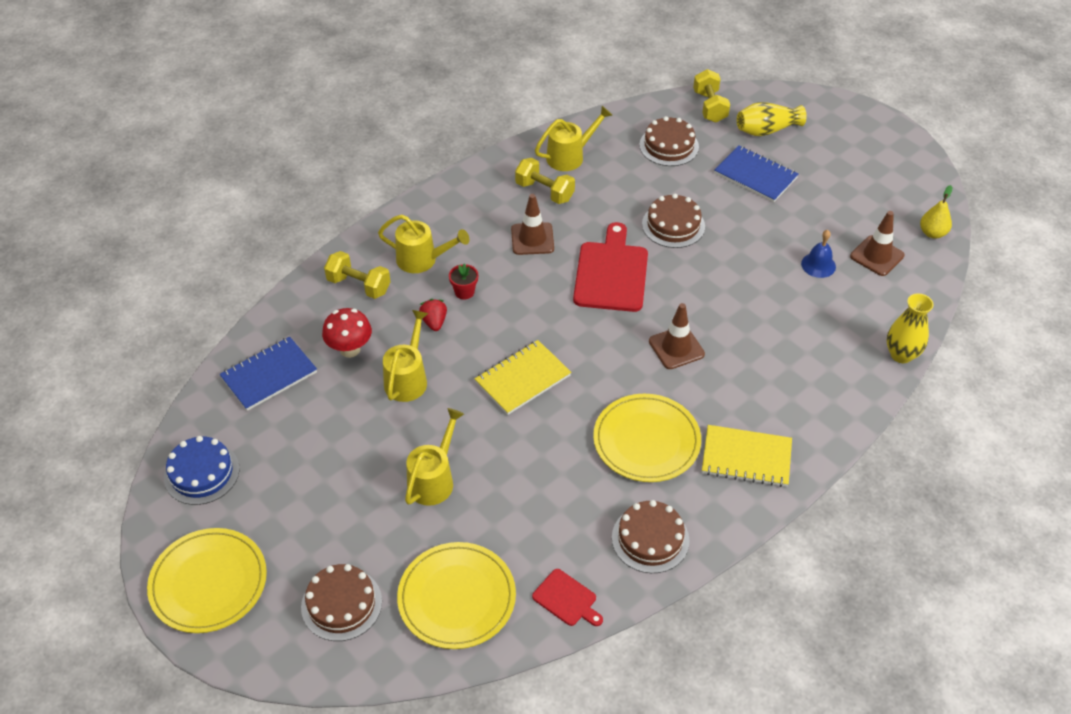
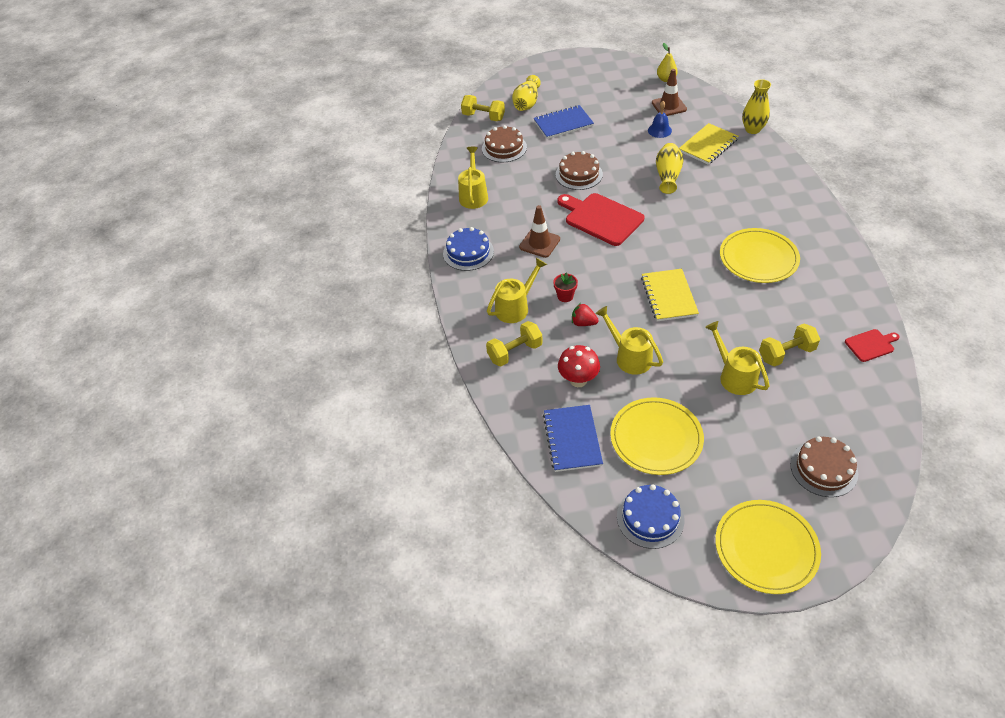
camera: 55 degrees left, 0 degrees up
yellow plate [397,542,516,649] -> yellow plate moved to [610,397,704,475]
yellow dumbbell [515,158,575,204] -> yellow dumbbell moved to [759,323,820,367]
brown cake [612,500,689,573] -> none
brown traffic cone [649,303,705,369] -> none
yellow notebook [702,425,792,487] -> yellow notebook moved to [679,123,739,165]
none -> blue cake [443,227,494,271]
none -> yellow vase [656,143,683,194]

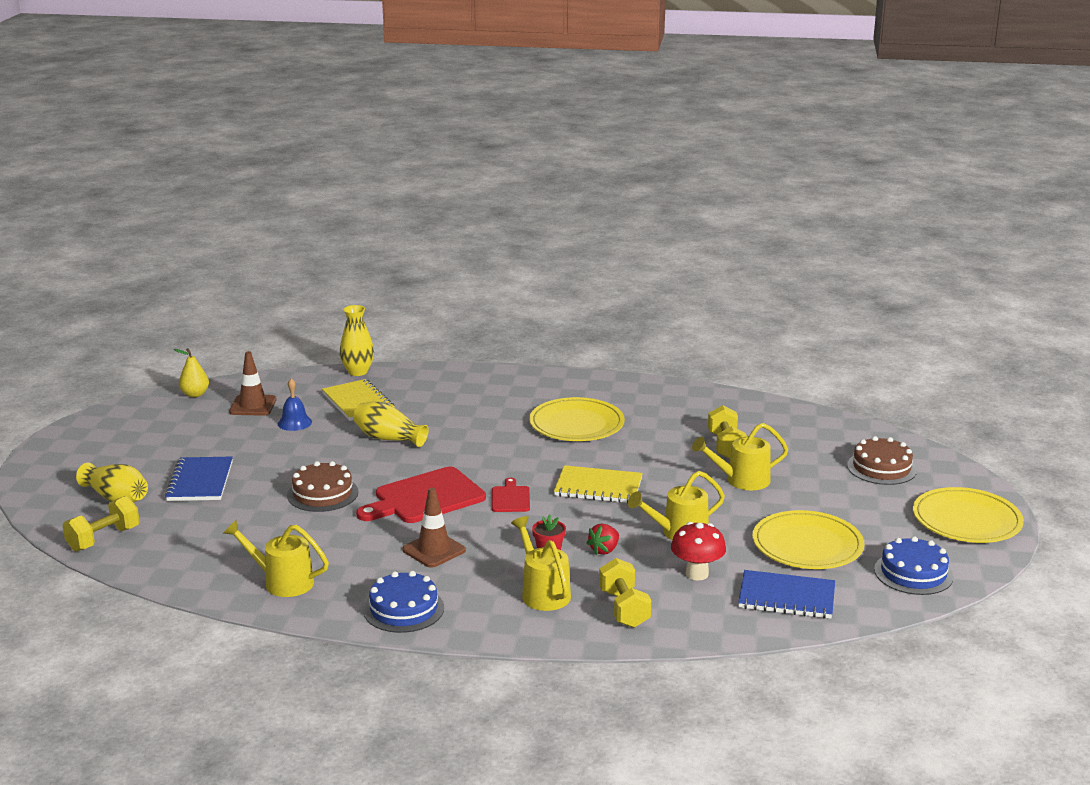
camera: 75 degrees left, 25 degrees down
brown cake [482,125,527,162] -> none
red cutting board [845,329,899,362] -> red cutting board moved to [492,478,530,512]

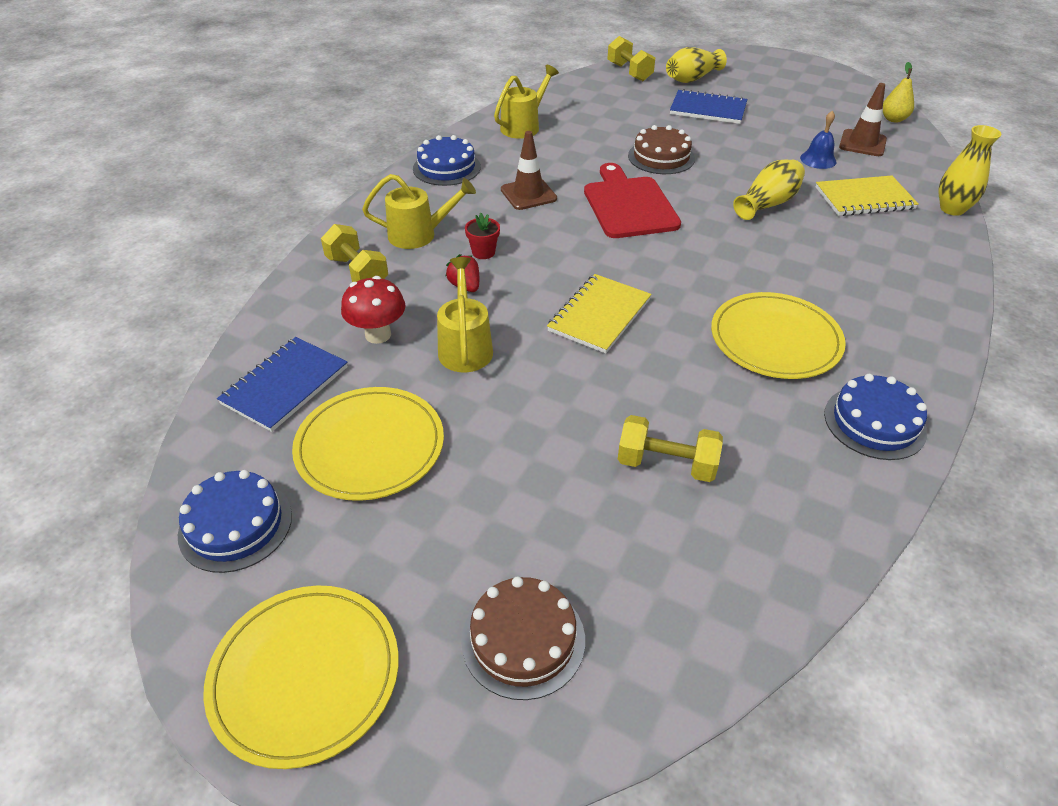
camera: 110 degrees right, 20 degrees up
red cutting board [492,478,530,512] -> none
yellow dumbbell [599,558,651,628] -> yellow dumbbell turned 45 degrees clockwise [321,224,388,282]
yellow watering can [692,423,788,490] -> none
none -> blue cake [824,374,927,460]

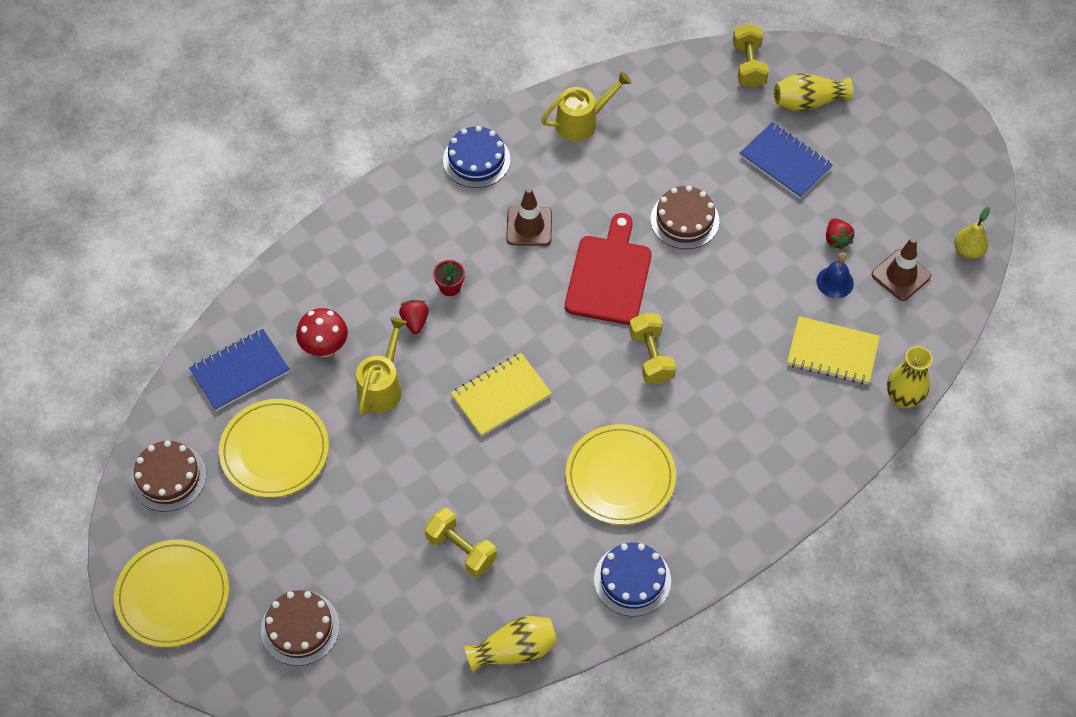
camera: 25 degrees right, 15 degrees up
blue cake [178,470,292,573] -> brown cake [131,440,206,512]
yellow dumbbell [321,224,388,282] -> yellow dumbbell moved to [629,313,676,384]
yellow watering can [362,174,476,249] -> none
yellow vase [733,160,805,220] -> yellow vase moved to [464,616,558,672]
none -> red strawberry [826,218,855,250]

